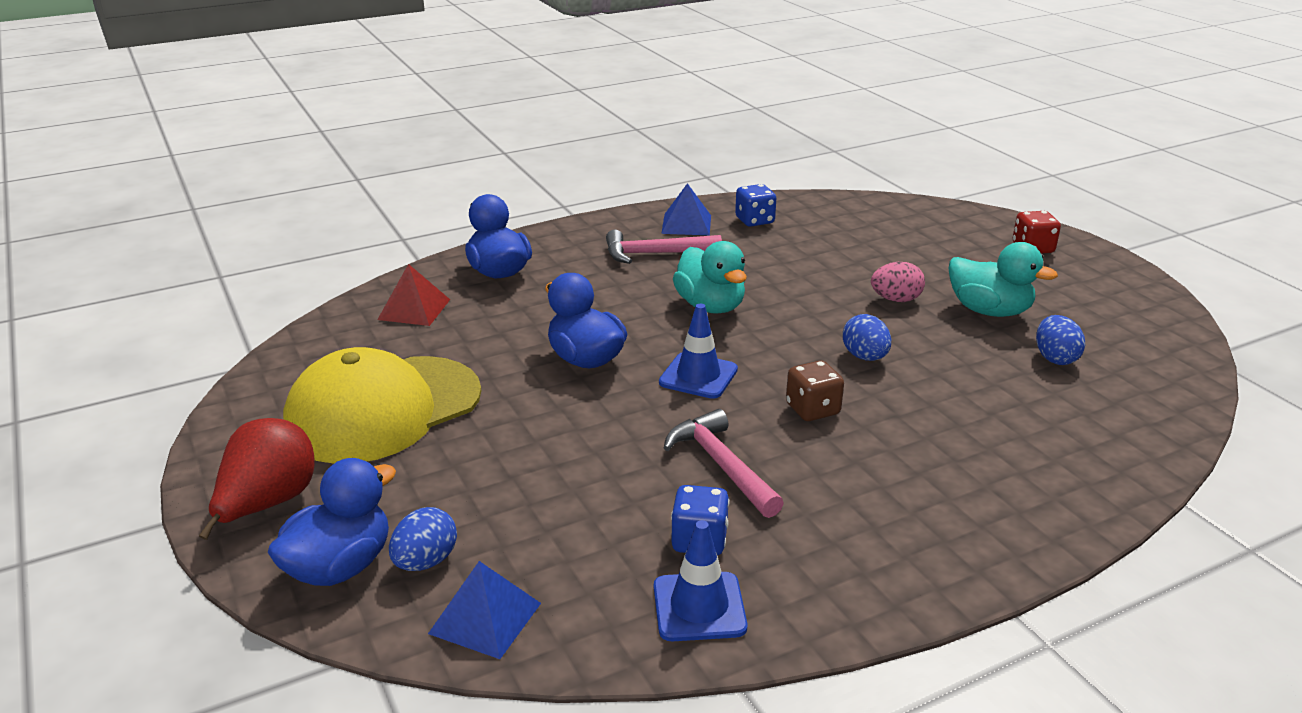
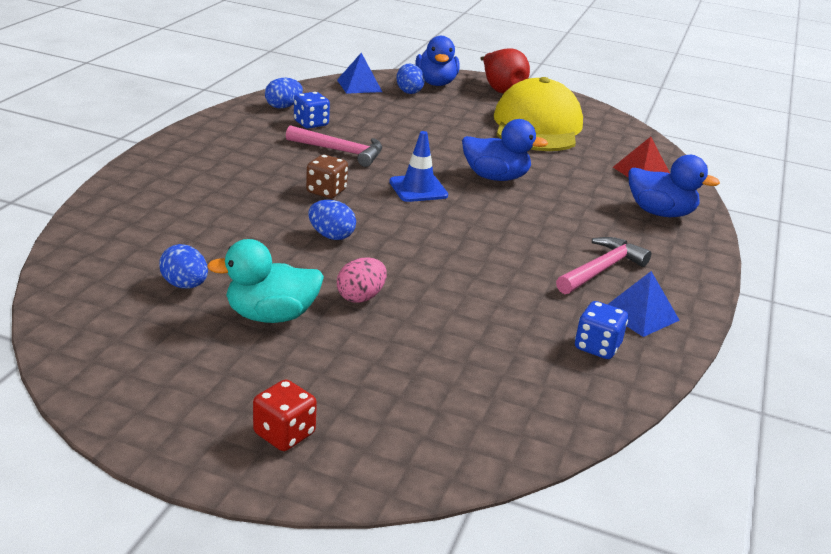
camera: 135 degrees right, 0 degrees up
blue traffic cone [654,520,747,641] -> blue egg [265,78,303,108]
turquoise duck [673,241,747,314] -> none

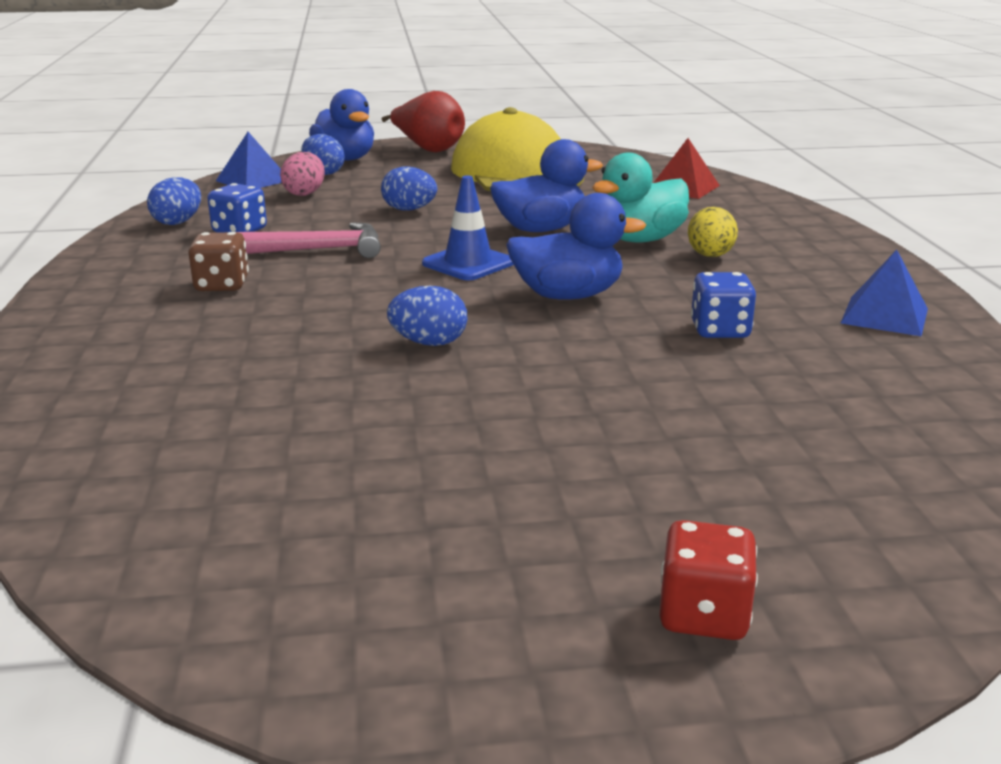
camera: 25 degrees left, 5 degrees down
blue egg [159,244,208,289] -> blue egg moved to [381,166,437,211]
turquoise duck [207,239,324,323] -> turquoise duck moved to [592,153,689,242]
brown dice [306,155,348,198] -> brown dice moved to [188,232,249,291]
pink egg [337,257,387,303] -> pink egg moved to [280,152,325,196]
pink hammer [556,237,651,294] -> none
blue dice [575,301,628,359] -> blue dice moved to [691,272,756,338]
blue duck [629,155,720,217] -> blue duck moved to [506,193,646,300]
none -> yellow egg [688,207,738,257]

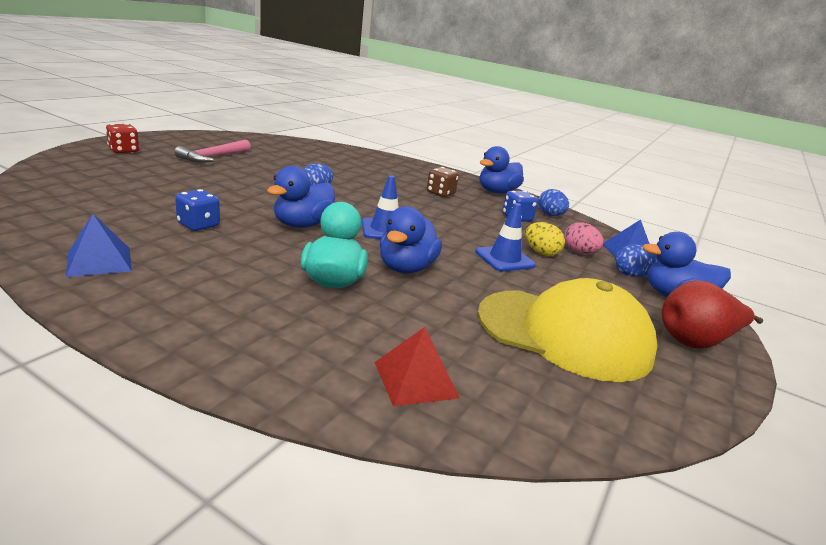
camera: 125 degrees right, 0 degrees up
pink hammer [238,222,381,258] -> pink hammer moved to [174,140,251,163]
blue egg [381,166,437,211] -> blue traffic cone [475,203,536,272]
yellow egg [688,207,738,257] -> yellow egg moved to [525,222,565,256]
none -> blue duck [479,146,524,193]

